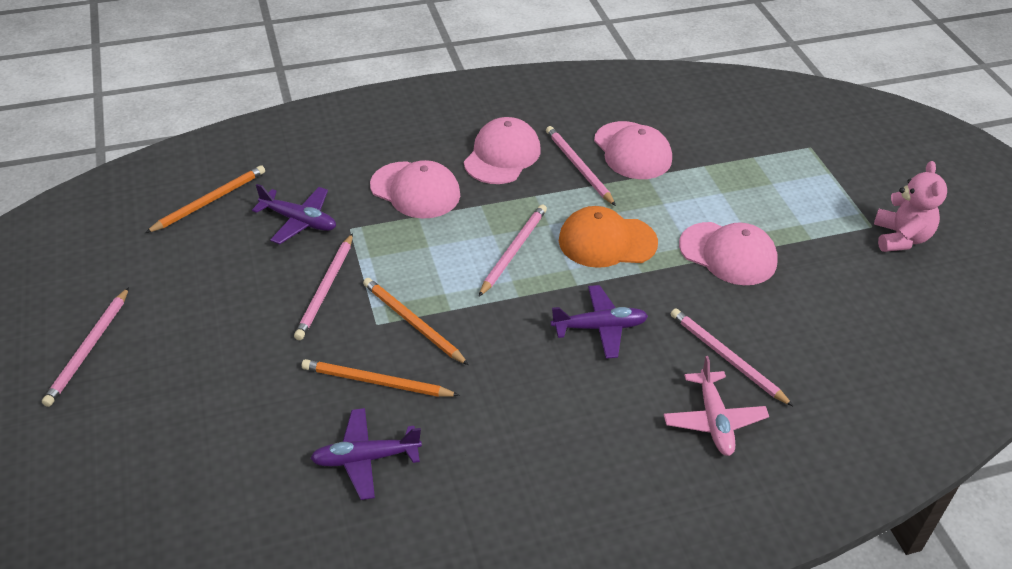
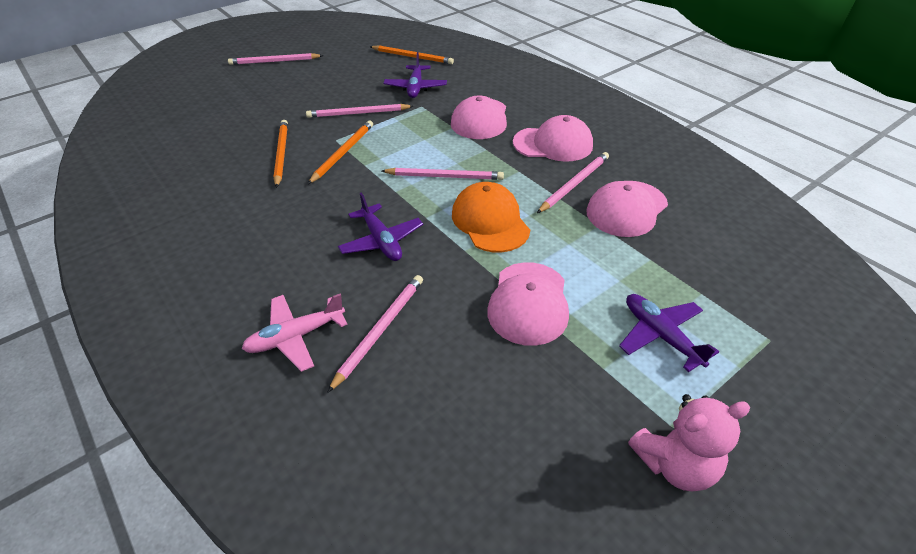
camera: 70 degrees right, 0 degrees up
purple plane [310,408,422,500] -> purple plane moved to [619,294,719,372]

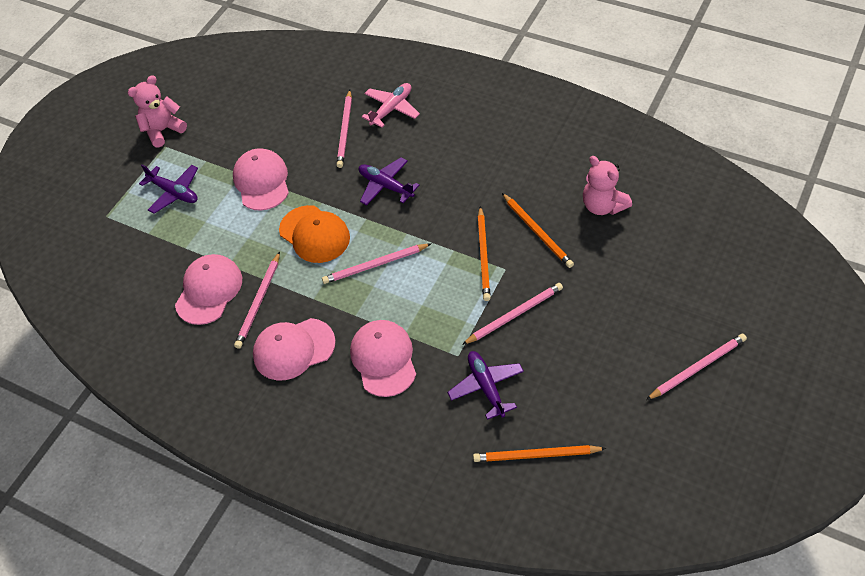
camera: 160 degrees right, 10 degrees up
none -> pink teddy bear [583,156,632,215]

